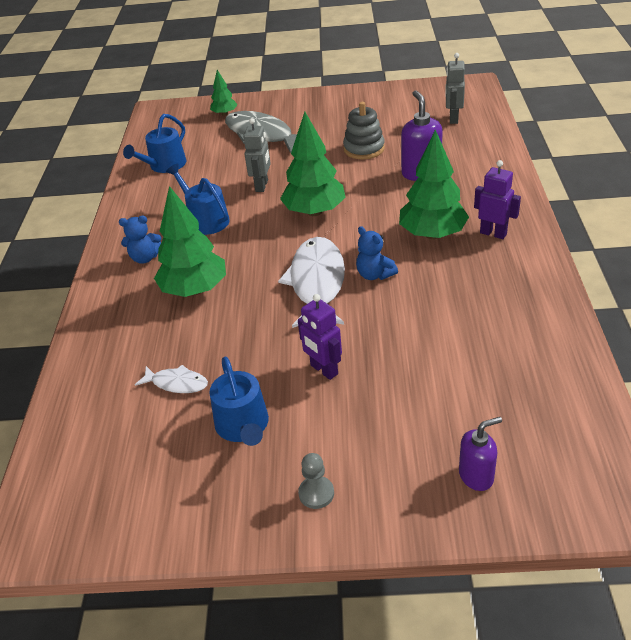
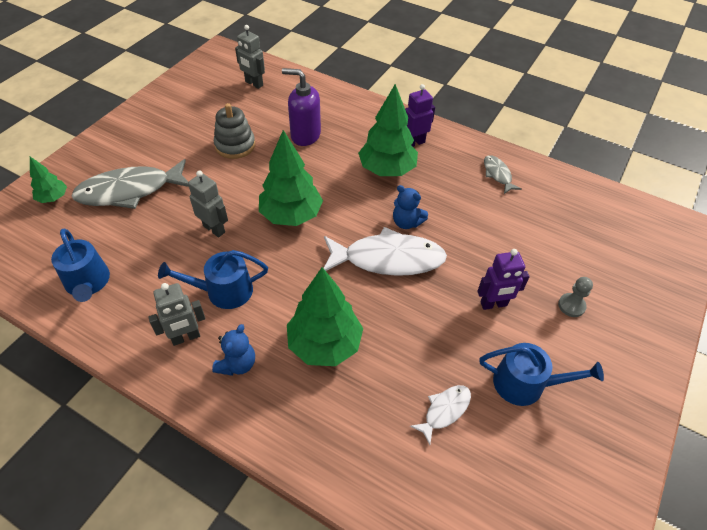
camera: 65 degrees left, 10 degrees up
white fish [278,237,345,328] -> white fish turned 150 degrees clockwise [324,227,447,276]
grey pawn [298,453,334,509] -> grey pawn moved to [558,277,593,317]
blue teddy bear [356,226,398,280] -> blue teddy bear turned 45 degrees clockwise [393,185,428,229]
purple soap dispenser [459,417,502,491] -> none
none -> grey robot [148,283,205,346]
none -> grey fish [484,155,521,194]

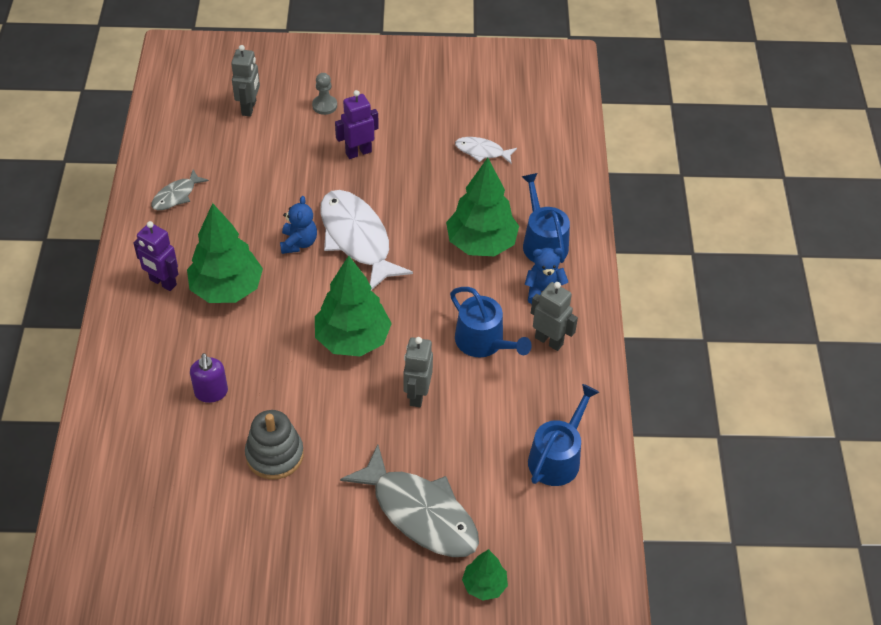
camera: 120 degrees left, 0 degrees up
grey robot [235,25,265,89] -> grey robot moved to [231,45,260,117]
purple soap dispenser [282,68,321,146] -> purple soap dispenser [190,353,228,403], size x0.65
purple robot [477,249,530,310] -> purple robot turned 75 degrees counterclockwise [335,90,379,159]
blue watering can [480,343,604,406] -> blue watering can moved to [522,173,570,263]

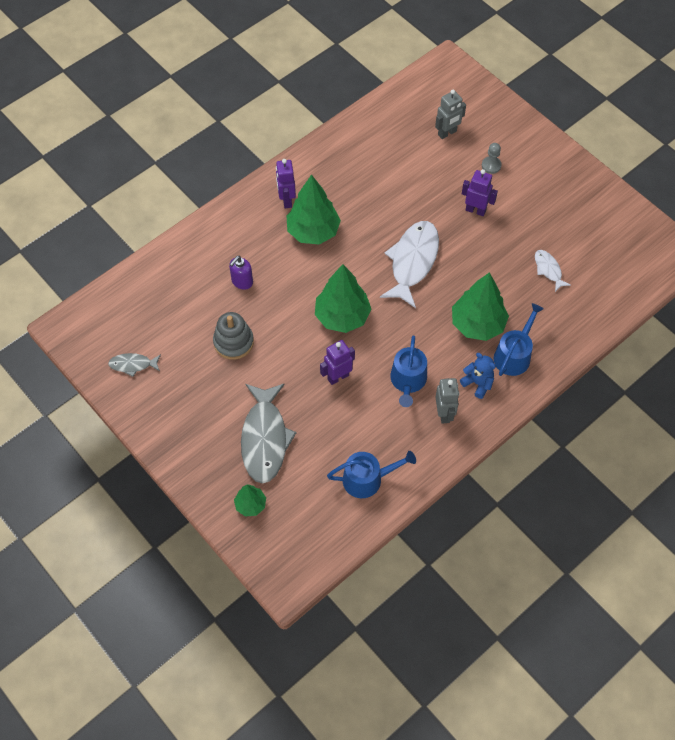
camera: 50 degrees right, 10 degrees up
grey fish [151,170,209,210] -> grey fish moved to [108,353,161,377]
blue teddy bear [280,196,317,254] -> none
grey robot [403,337,433,407] -> purple robot [320,340,355,385]

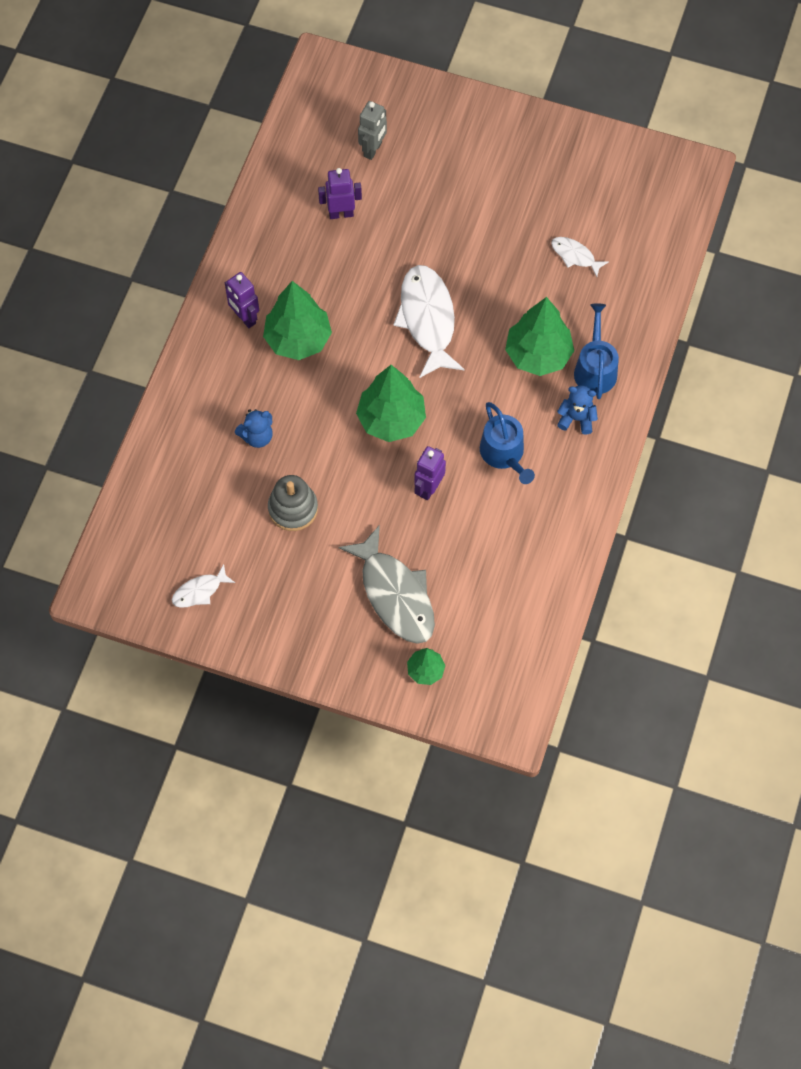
camera: 30 degrees left, 5 degrees up
grey fish [108,353,161,377] -> white fish [172,564,235,608]
purple soap dispenser [229,256,253,290] -> blue teddy bear [235,409,273,448]
blue watering can [327,451,416,498] -> none
grey robot [435,378,459,423] -> none
purple robot [462,169,498,216] -> purple robot moved to [318,168,362,219]
grey pawn [482,143,502,174] -> none

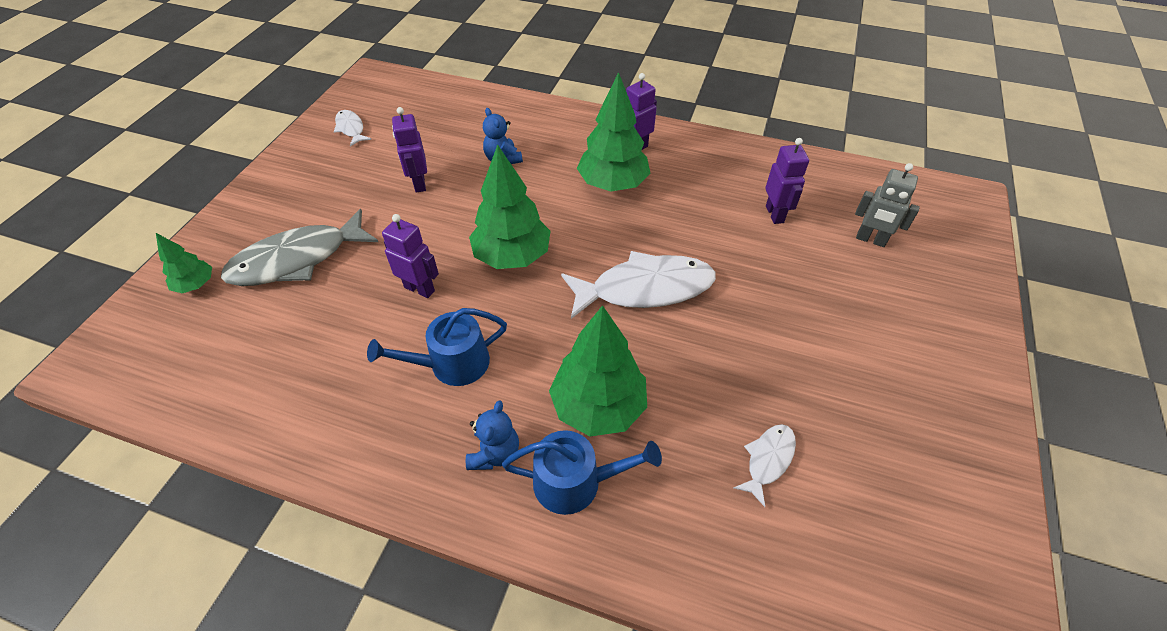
camera: 90 degrees right, 15 degrees down
grey stacking toy [268,475,318,531] -> purple robot [392,107,427,193]

